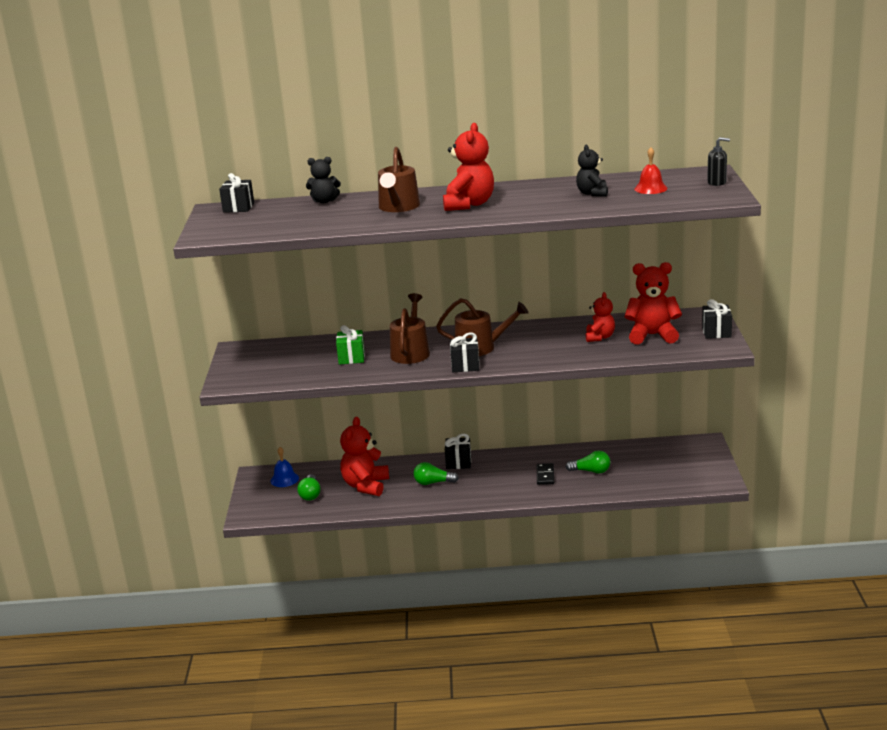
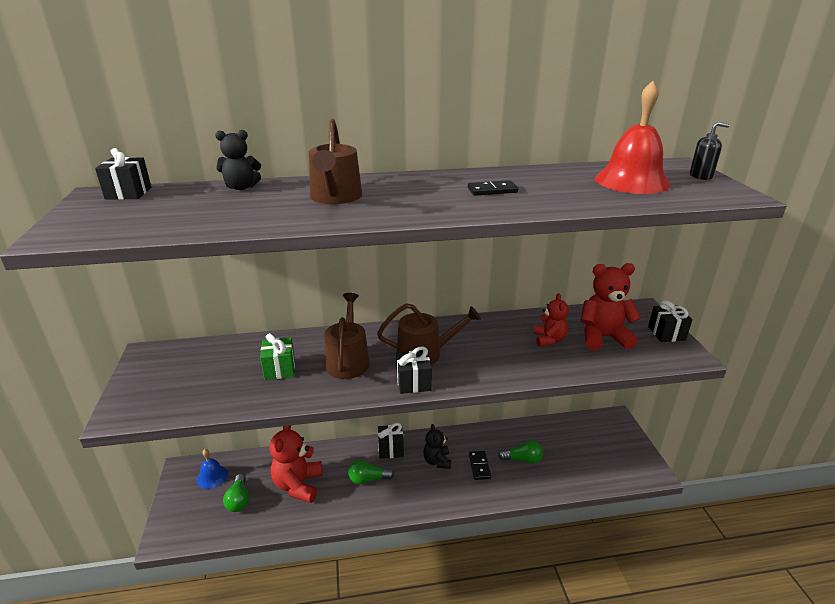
camera: 10 degrees left, 5 degrees up
red teddy bear [443,123,494,211] -> none
black teddy bear [576,145,608,196] -> black teddy bear moved to [423,424,451,469]
red bell [634,148,667,194] -> red bell [595,81,671,194], size x1.90
none -> black domino [468,180,518,196]

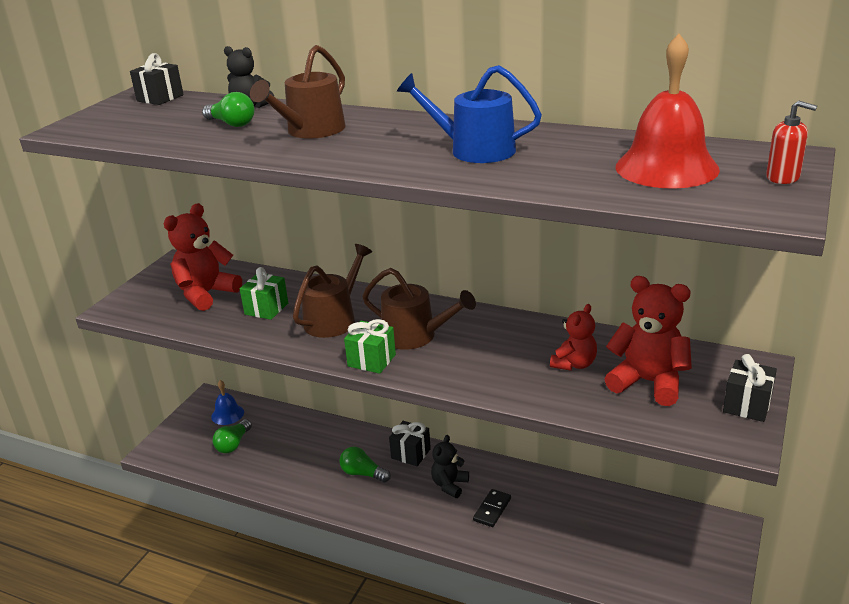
camera: 35 degrees right, 0 degrees up
red teddy bear [270,425,322,503] -> red teddy bear moved to [163,203,242,311]
black gift [396,346,432,394] -> green gift [344,319,396,374]
black domino [468,180,518,196] -> blue watering can [397,65,542,163]
green light bulb [498,440,543,464] -> green light bulb moved to [202,92,255,127]
black soap dispenser [690,122,730,180] -> red soap dispenser [766,101,817,184]

